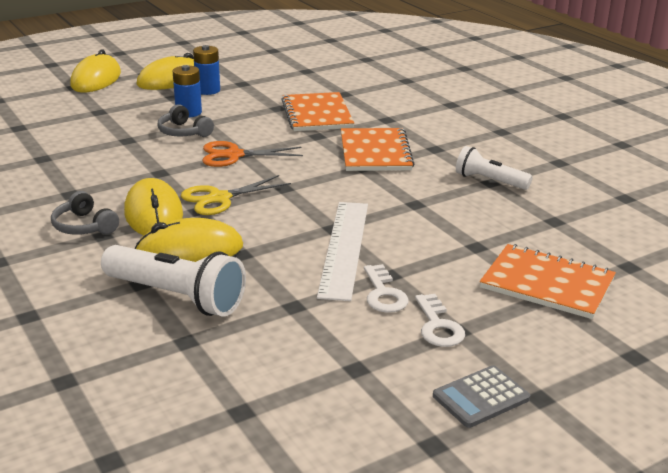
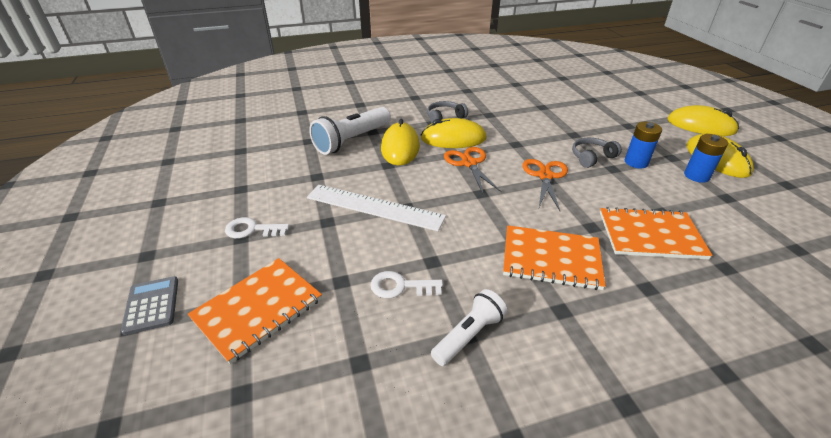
camera: 105 degrees right, 10 degrees up
yellow scissors [181,175,291,215] -> orange scissors [444,147,502,194]
white key [364,264,408,313] -> white key moved to [370,271,443,298]
grey calculator [433,365,530,428] -> grey calculator moved to [121,276,178,335]

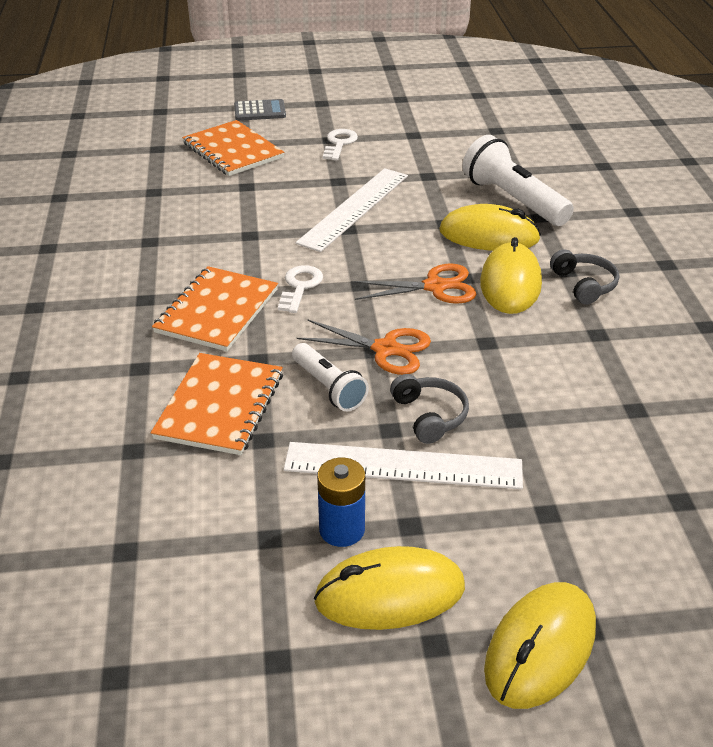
camera: 100 degrees right, 0 degrees up
white key [370,271,443,298] -> white key moved to [278,265,323,313]
white flashlight [431,289,507,366] -> white flashlight moved to [292,343,369,411]
blue battery [625,122,662,168] -> white ruler [284,442,523,489]

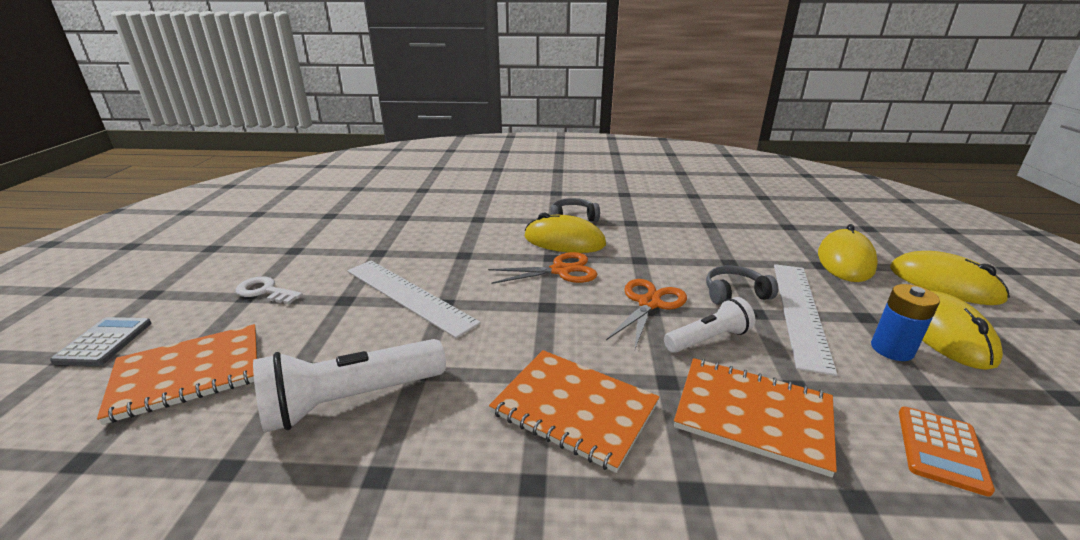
camera: 80 degrees left, 10 degrees down
white key [278,265,323,313] -> none
orange scissors [351,263,476,304] -> orange scissors turned 75 degrees clockwise [488,252,597,284]
yellow mouse [440,204,541,251] -> yellow mouse moved to [818,224,878,282]
white flashlight [462,135,574,226] -> white flashlight moved to [253,339,446,433]
none -> orange calculator [899,407,995,497]

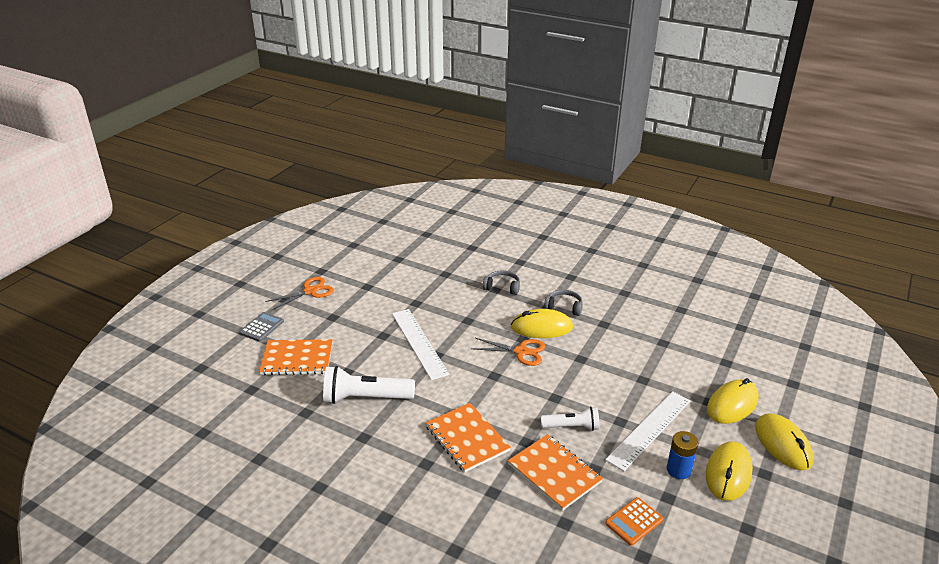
camera: 25 degrees right, 5 degrees up
white key [236,277,303,304] -> none
yellow mouse [524,212,606,253] -> yellow mouse turned 45 degrees counterclockwise [511,309,573,338]
orange scissors [606,279,687,349] -> orange scissors moved to [265,277,334,310]
grey headphones [706,265,778,305] -> grey headphones moved to [483,270,520,295]

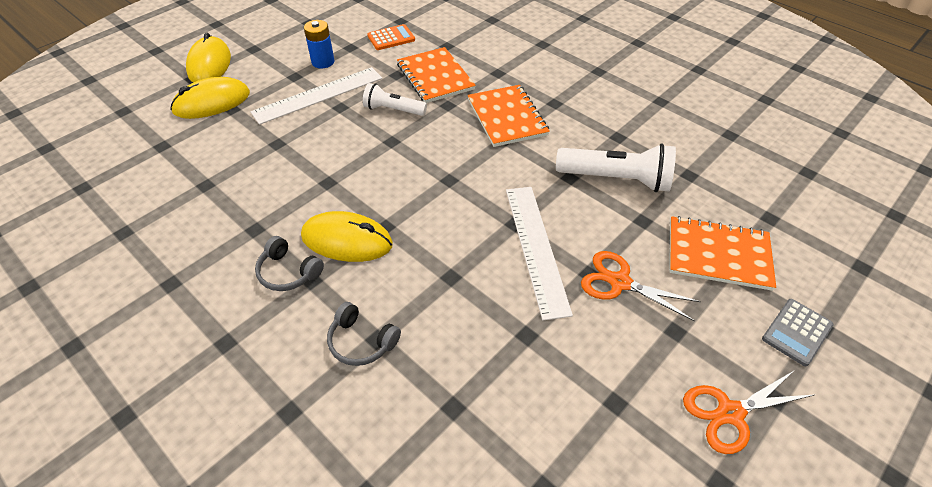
camera: 165 degrees left, 15 degrees up
orange scissors [471,338,545,366] -> orange scissors moved to [581,251,701,321]
yellow mouse [706,441,753,501] -> none

